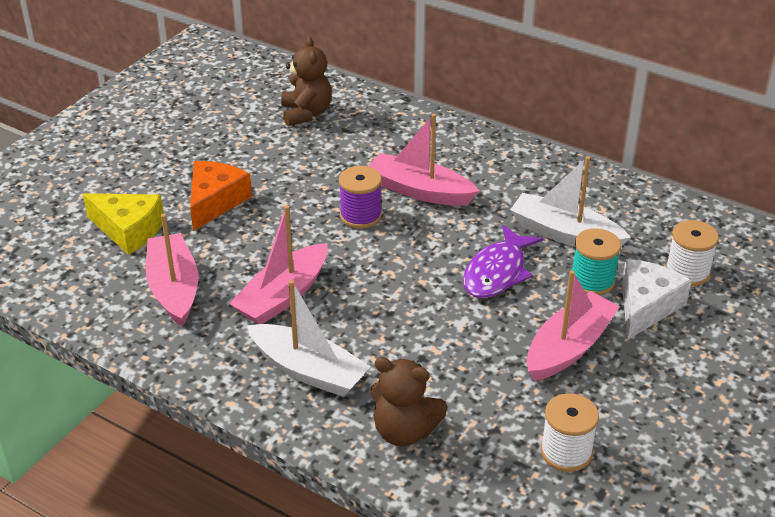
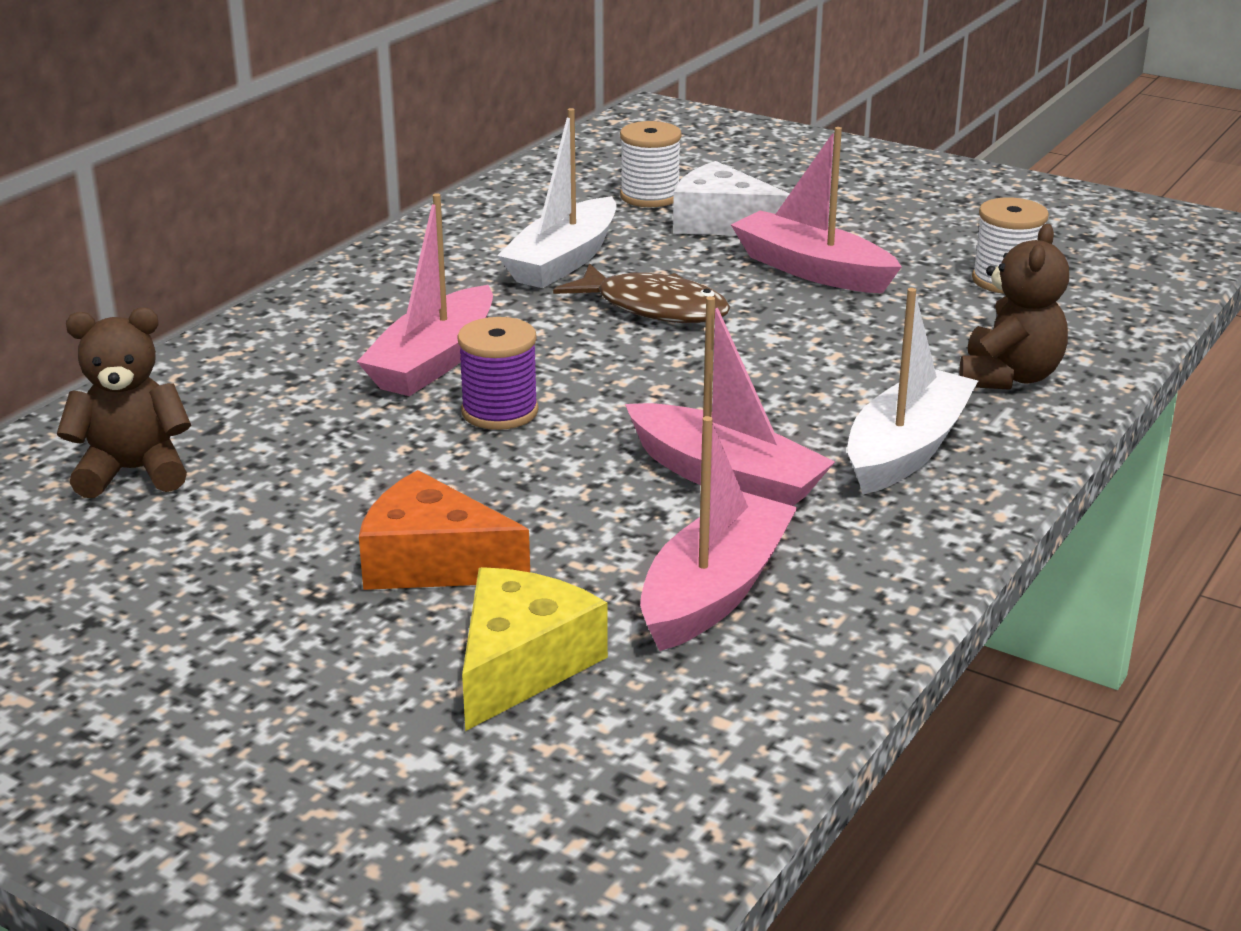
camera: 90 degrees left, 10 degrees down
pink boat [146,214,198,326] -> pink boat turned 135 degrees clockwise [640,416,798,651]
purple fish [463,225,543,298] -> brown fish [553,263,730,323]
turquoise spool [572,228,621,295] -> none

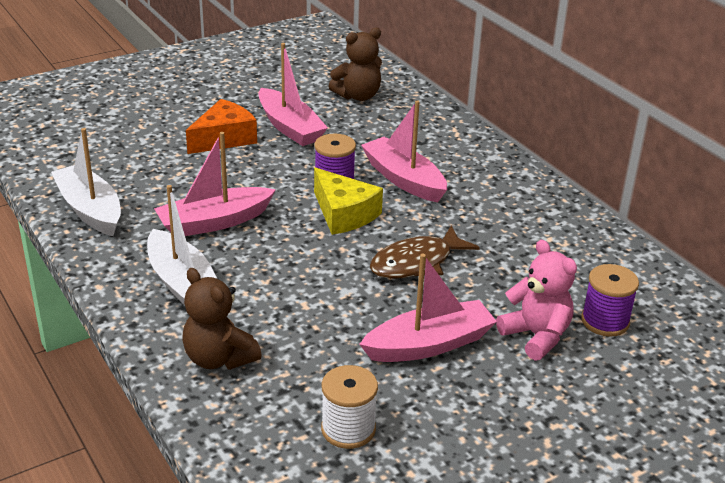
camera: 115 degrees right, 5 degrees up
brown teddy bear [57,307,191,498] -> brown teddy bear turned 45 degrees clockwise [328,28,382,101]
yellow cheese [462,567,608,731] -> yellow cheese moved to [314,168,383,235]
white boat [497,108,617,288] -> white boat moved to [51,128,121,236]
white spool [620,121,682,207] -> purple spool [581,264,639,337]
pink boat [640,416,798,651] -> pink boat moved to [258,43,328,146]
white cheese [673,161,789,235] -> pink teddy bear [496,240,577,361]

